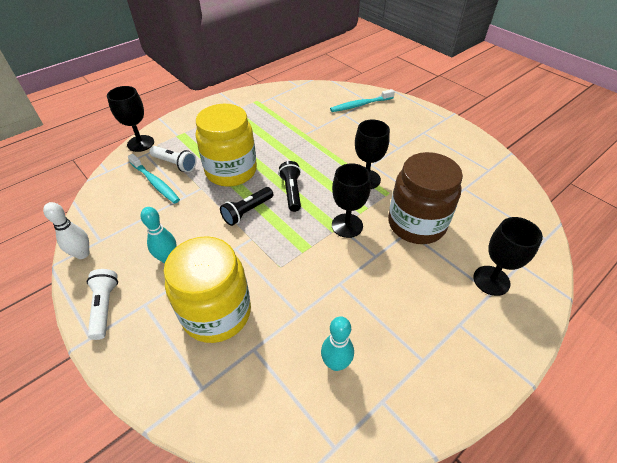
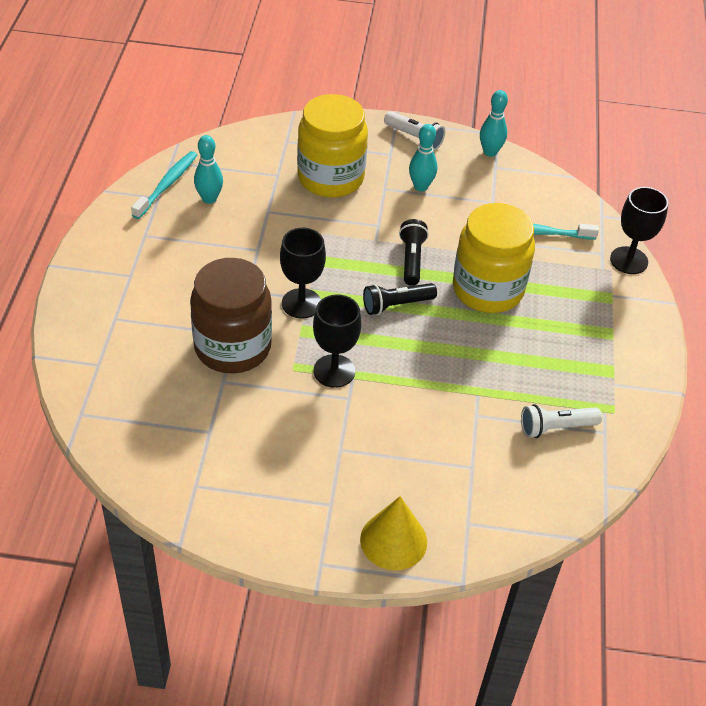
camera: 135 degrees right, 0 degrees up
white bowling pin [43,202,89,259] -> turquoise bowling pin [480,90,508,157]
white flashlight [149,146,197,172] -> white flashlight moved to [521,404,602,438]
black flashlight [279,161,301,212] -> black flashlight turned 120 degrees clockwise [363,283,437,315]
turquoise toothbrush [330,89,395,112] -> turquoise toothbrush moved to [131,151,197,219]
black goblet [473,217,543,296] -> none
none -> yellow cone [360,496,427,570]

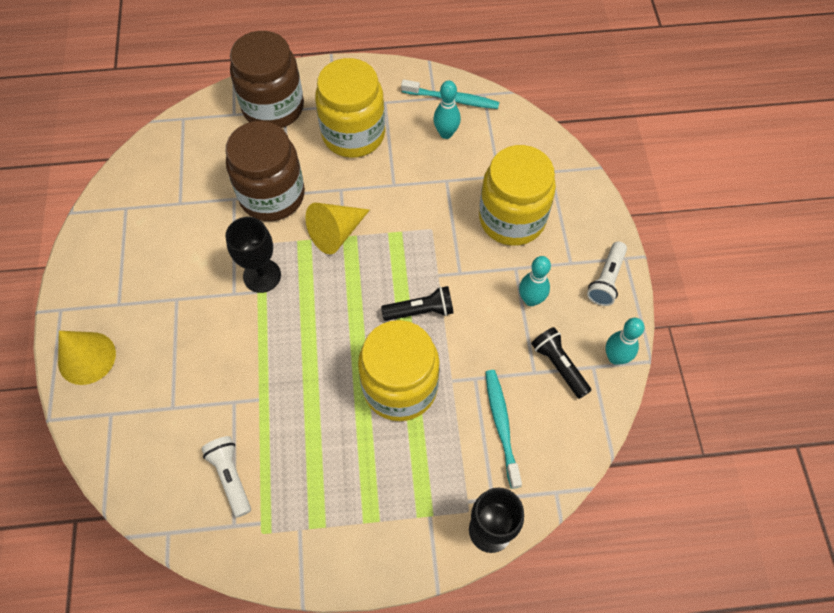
camera: 80 degrees right, 15 degrees up
black goblet [280,228,326,318] -> yellow cone [305,203,370,254]
black flashlight [363,283,437,315] -> black flashlight moved to [531,327,592,399]
none -> brown jar [230,31,304,128]
none -> yellow jar [315,58,385,158]

